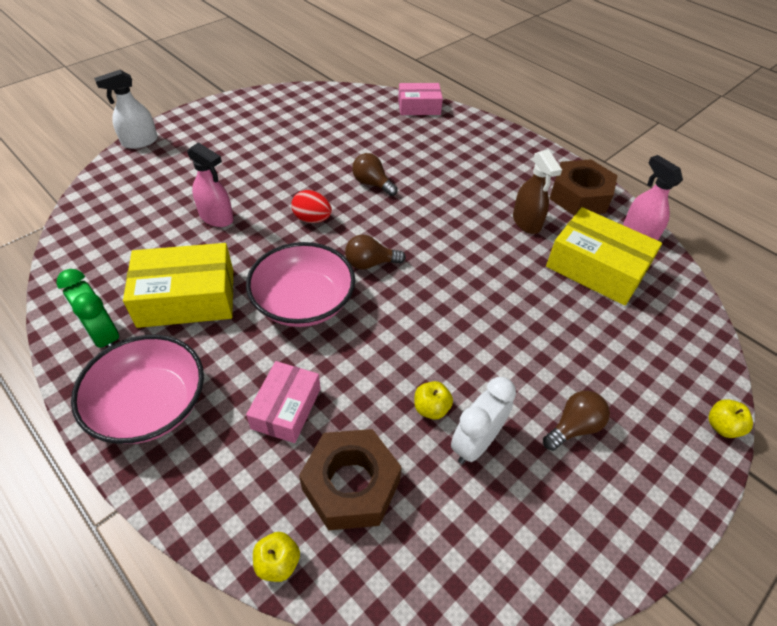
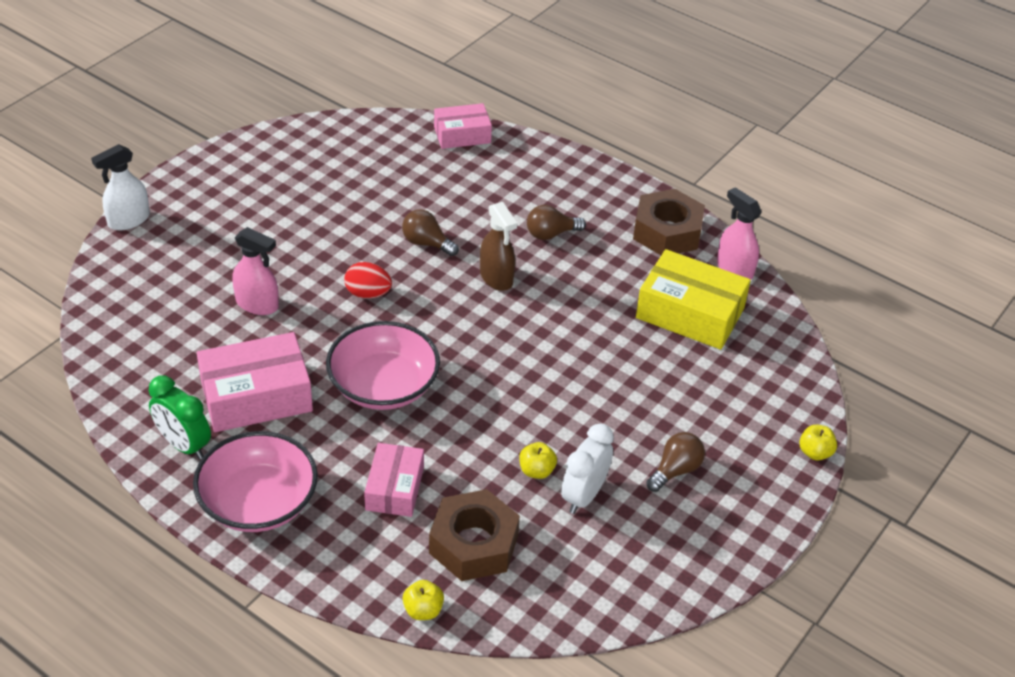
camera: 10 degrees left, 5 degrees down
yellow box [123,243,233,328] -> pink box [197,332,313,432]
brown light bulb [345,235,406,270] -> brown light bulb moved to [527,205,586,240]
brown spray bottle [513,150,562,234] -> brown spray bottle moved to [480,202,517,291]

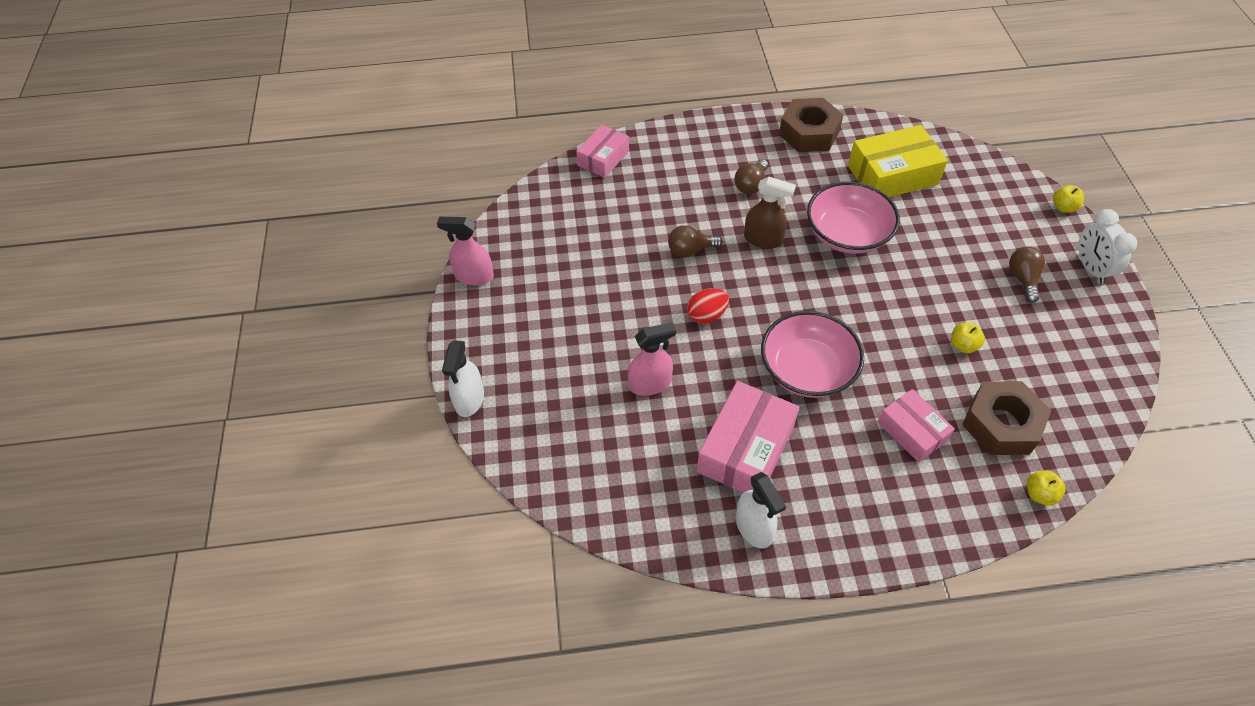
camera: 40 degrees left, 10 degrees up
green clock [149,375,211,459] -> white spray bottle [736,472,786,548]
pink bowl [193,431,318,532] -> pink bowl moved to [807,182,900,254]
white clock [561,424,614,514] -> white clock moved to [1079,209,1137,284]
pink spray bottle [717,187,762,280] -> pink spray bottle moved to [437,217,494,285]

